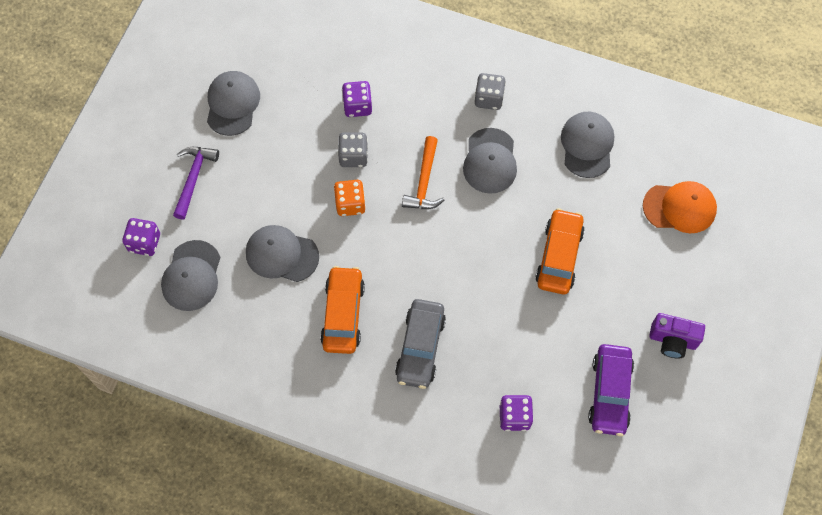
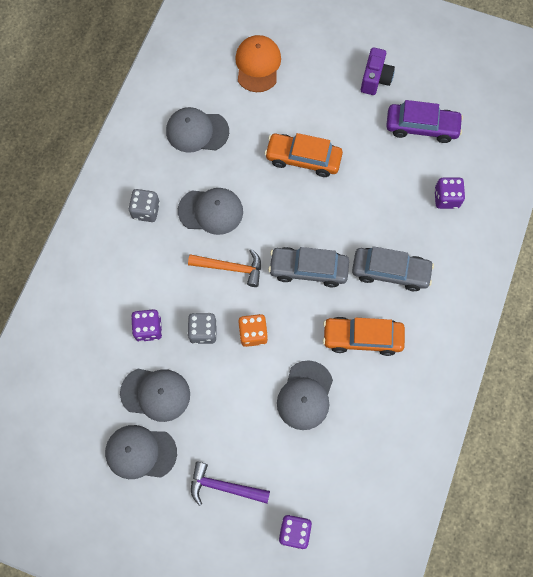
camera: 90 degrees left, 5 degrees up
grey cap [161,240,221,311] -> grey cap moved to [120,369,190,422]
none -> grey car [268,247,349,287]

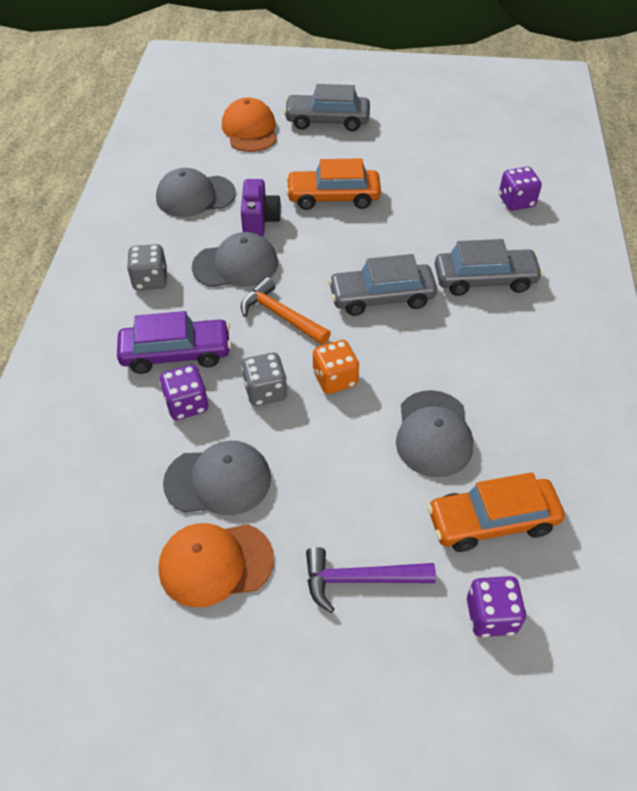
camera: 15 degrees left, 20 degrees down
grey cap [105,425,177,479] -> orange cap [158,523,274,608]
orange hammer [188,249,261,287] -> orange hammer turned 135 degrees counterclockwise [241,277,331,345]
orange car [323,317,405,356] -> orange car moved to [427,472,565,552]
purple camera [361,47,395,95] -> purple camera moved to [241,179,281,236]
purple car [386,100,463,143] -> purple car moved to [117,311,231,374]
none -> grey car [284,84,370,131]

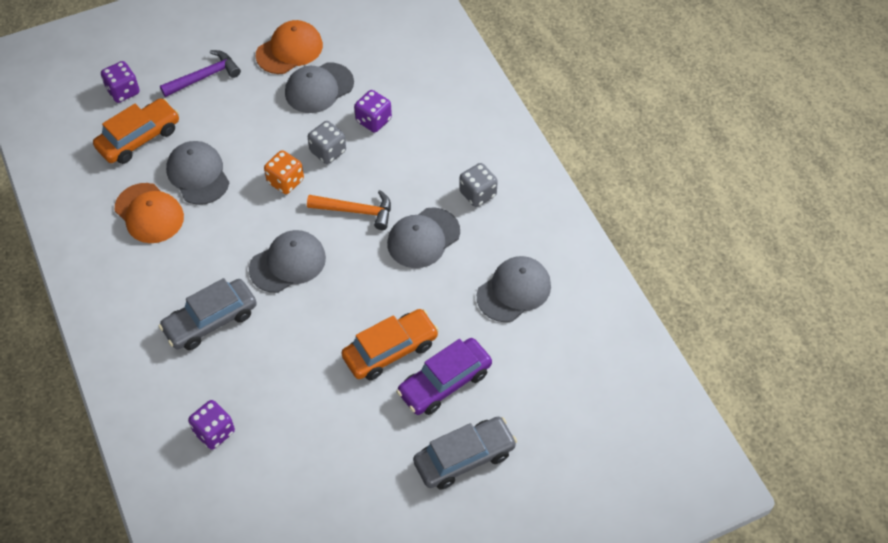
camera: 150 degrees right, 5 degrees up
purple car [117,311,231,374] -> purple car moved to [396,338,492,415]
orange cap [222,97,277,152] -> orange cap moved to [115,183,184,243]
purple camera [241,179,281,236] -> none
grey car [328,254,437,316] -> grey cap [249,230,326,293]

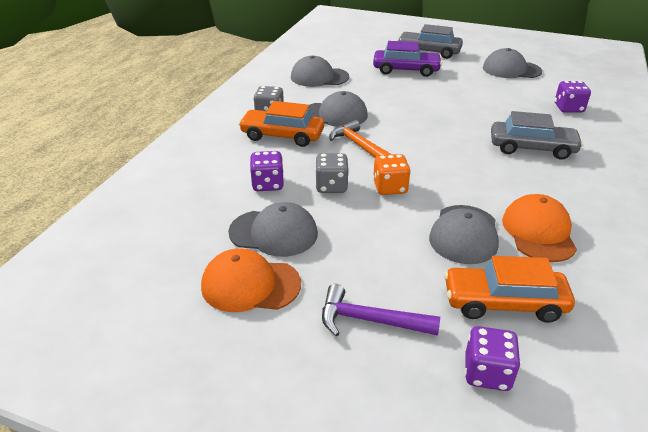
camera: 135 degrees left, 20 degrees down
grey cap [249,230,326,293] -> grey cap moved to [483,48,542,78]
orange car [342,309,439,380] -> orange car moved to [238,101,324,147]

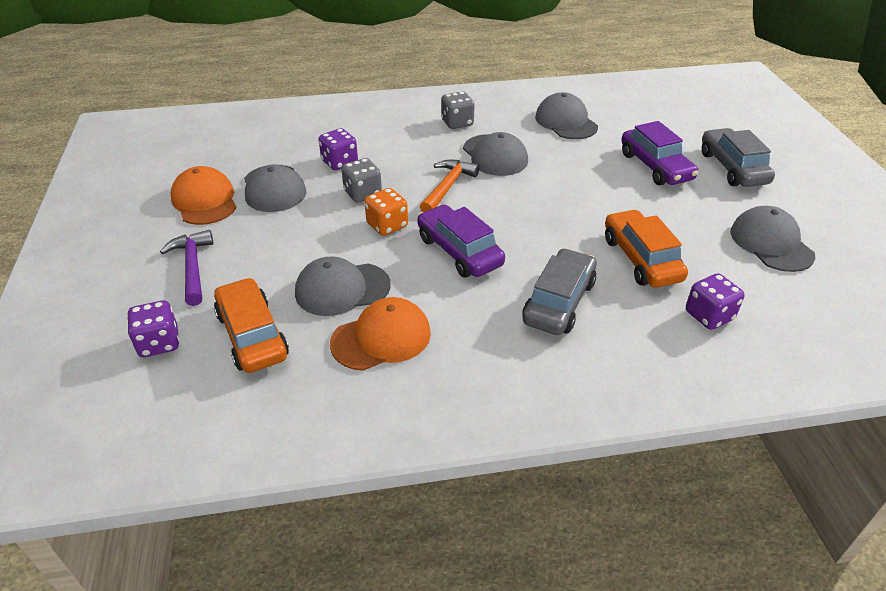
camera: 60 degrees right, 5 degrees up
orange car [238,101,324,147] -> orange car moved to [605,209,688,288]
grey car [491,111,583,160] -> grey car turned 135 degrees counterclockwise [522,248,596,335]
none -> purple car [417,204,505,278]

